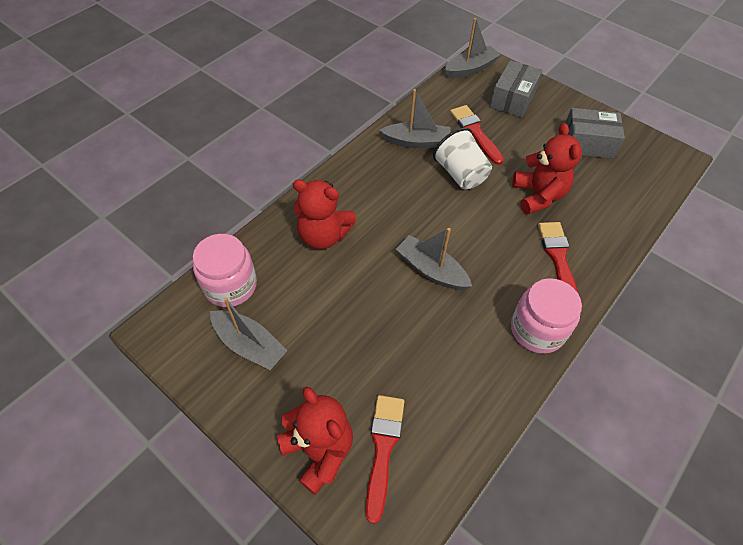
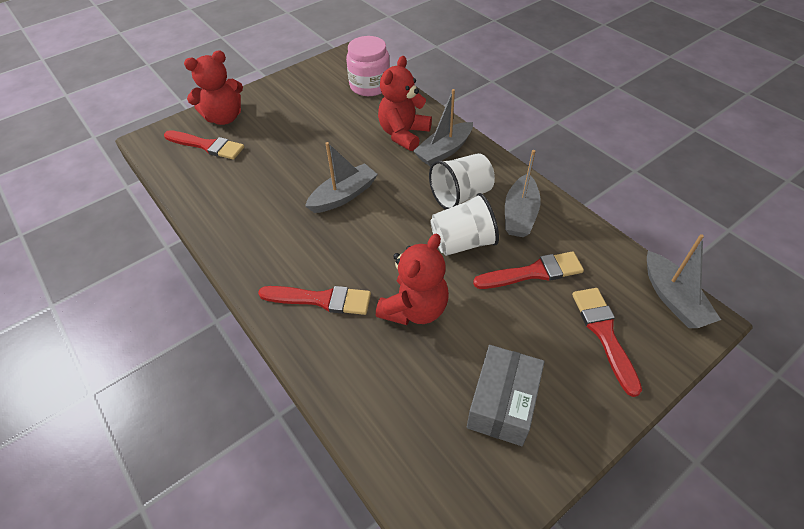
camera: 105 degrees right, 5 degrees down
grey boat [210,297,287,370] -> grey boat moved to [413,89,473,166]
grey box [490,60,543,118] -> red brush [572,288,642,397]
pink jar [511,278,582,354] -> none
red teddy bear [512,123,582,214] -> red teddy bear turned 60 degrees counterclockwise [376,234,449,325]
none -> white cup [429,153,495,210]

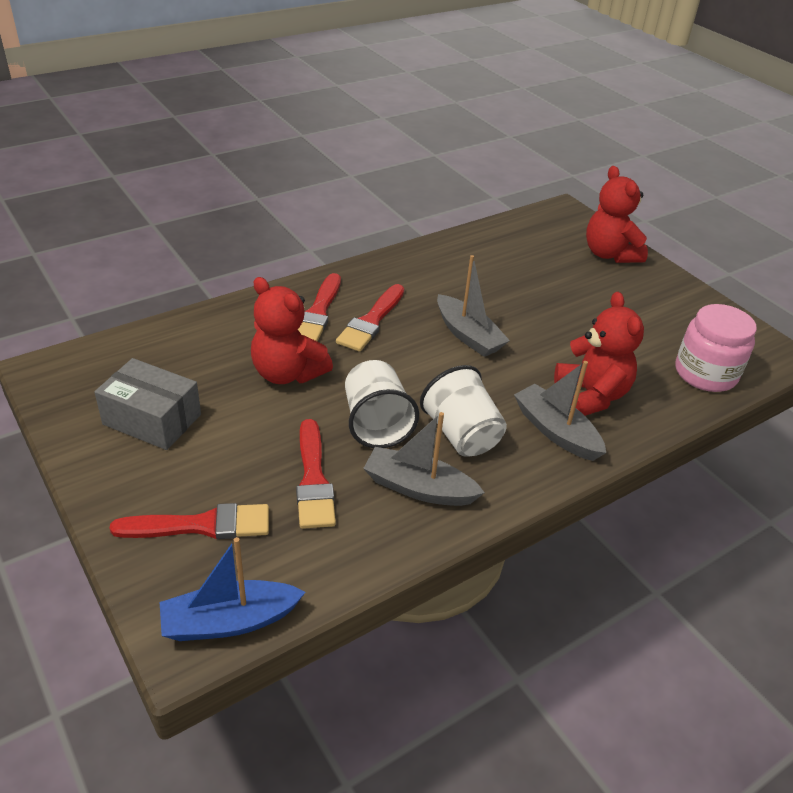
camera: 90 degrees right, 10 degrees down
red brush [164,130,244,160] -> red brush moved to [336,284,404,352]
red teddy bear [378,56,432,151] -> red teddy bear turned 45 degrees clockwise [554,292,644,416]
grey boat [647,234,721,328] -> blue boat [160,537,305,641]

